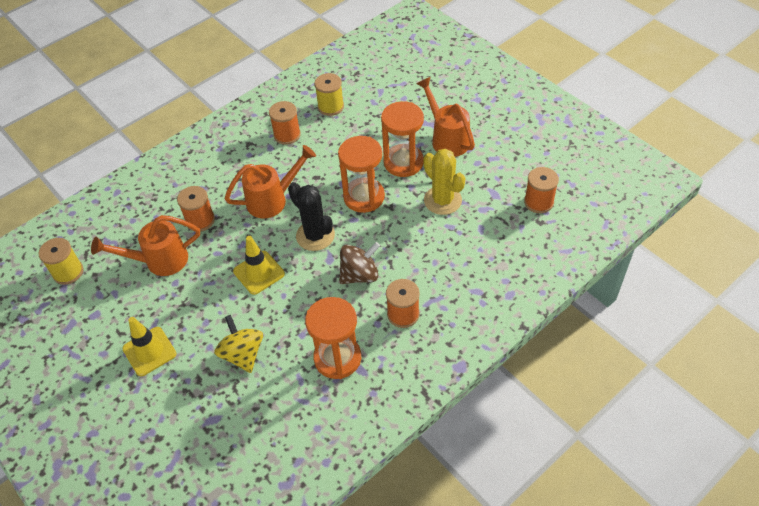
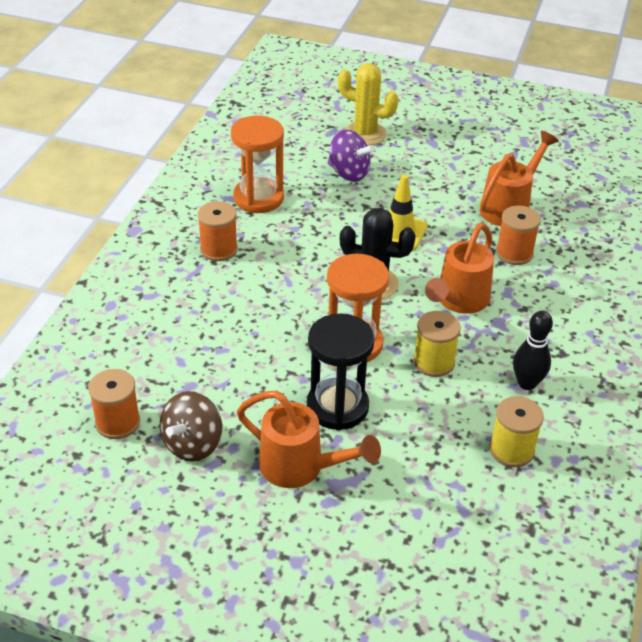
camera: 145 degrees right, 10 degrees down
yellow spool [38,238,83,285] -> yellow spool moved to [413,311,461,377]
yellow traffic cone [122,317,176,376] -> none
yellow spinning top [214,315,263,373] -> purple spinning top [328,129,375,182]
orange spool [269,101,301,145] -> black bowling pin [513,311,553,390]
brown spinning top [339,242,380,284] -> brown spinning top moved to [160,391,222,462]
orange hourglass [381,101,424,177] -> black hourglass [307,313,375,431]
yellow cactus [423,149,465,215] -> yellow cactus moved to [338,63,399,146]

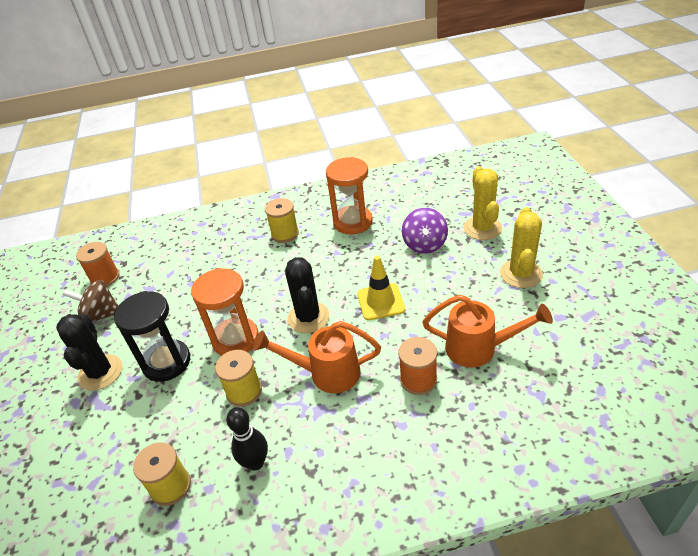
camera: 65 degrees right, 0 degrees up
orange spool [198,201,238,261] -> yellow spool [265,198,299,243]
orange watering can [237,391,381,488] -> black cactus [56,314,123,391]
none -> yellow cactus [500,207,543,288]

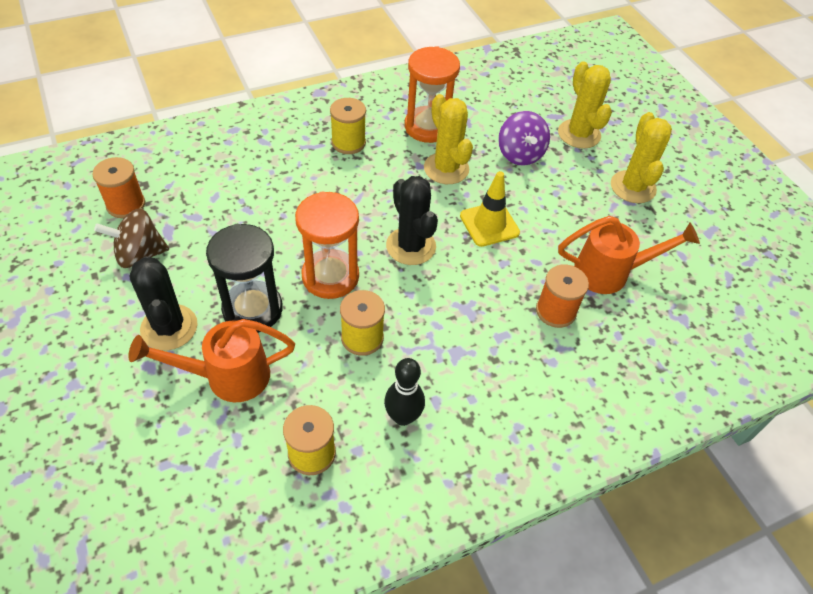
camera: 20 degrees left, 10 degrees up
orange watering can [253,321,381,393] -> orange watering can moved to [128,319,295,402]
none -> yellow cactus [424,94,473,184]

